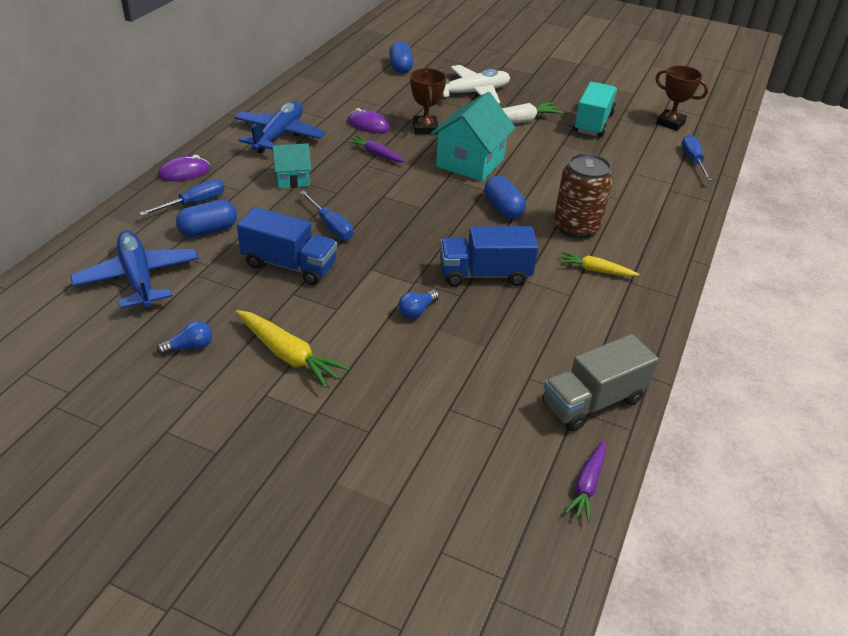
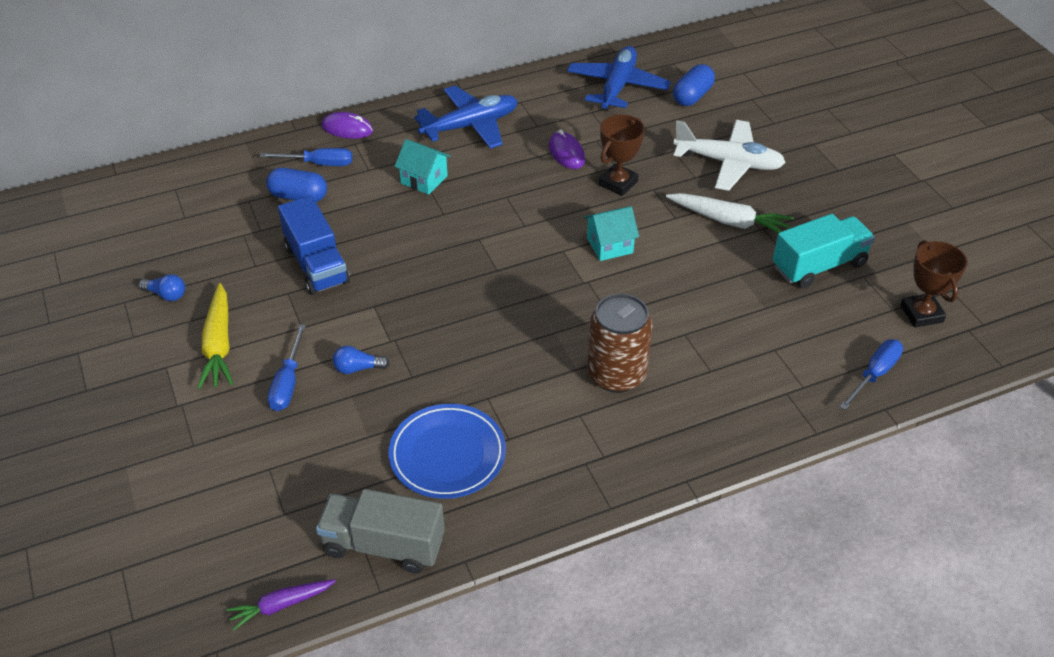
camera: 45 degrees right, 5 degrees up
blue plane [70,231,199,309] -> blue plane moved to [567,46,671,111]
blue screwdriver [300,191,353,240] -> blue screwdriver moved to [268,325,306,411]
purple carrot [347,136,405,162] -> none
turquoise house [431,92,516,182] -> turquoise house [584,206,639,261], size x0.57
blue truck [440,226,538,287] -> none
blue capsule [484,176,526,219] -> none
yellow carrot [559,252,640,277] -> none
none -> blue plate [388,404,506,499]

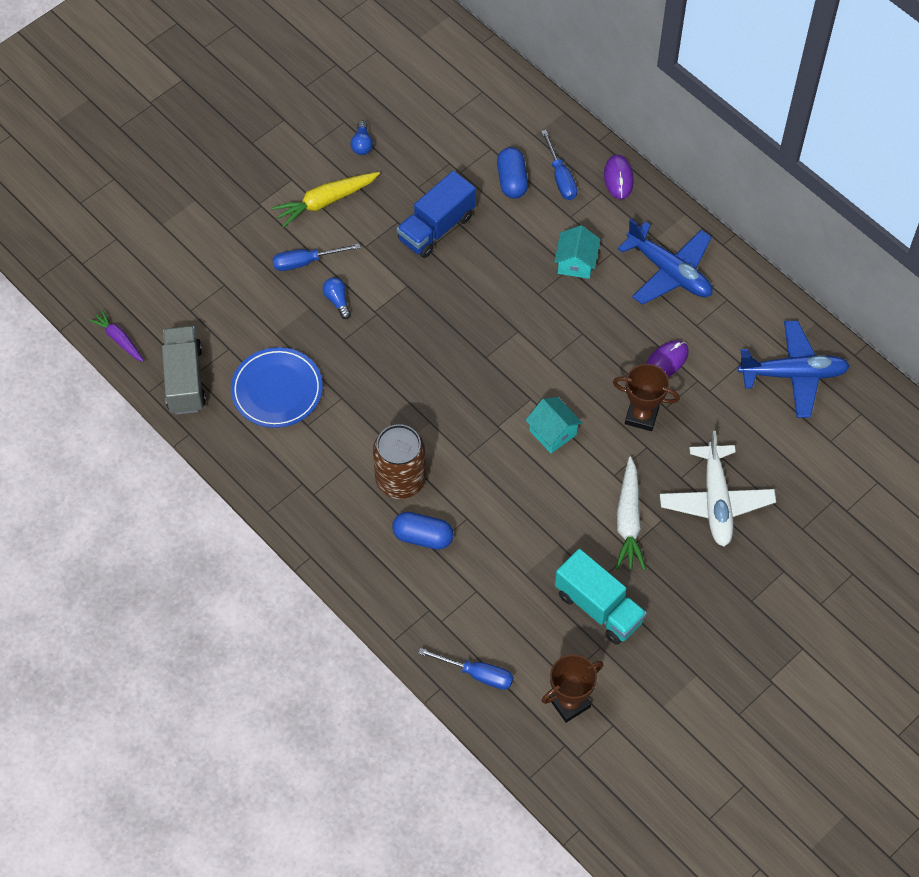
camera: 70 degrees right, 15 degrees up
blue capsule [673,64,715,106] -> blue capsule moved to [392,512,454,550]

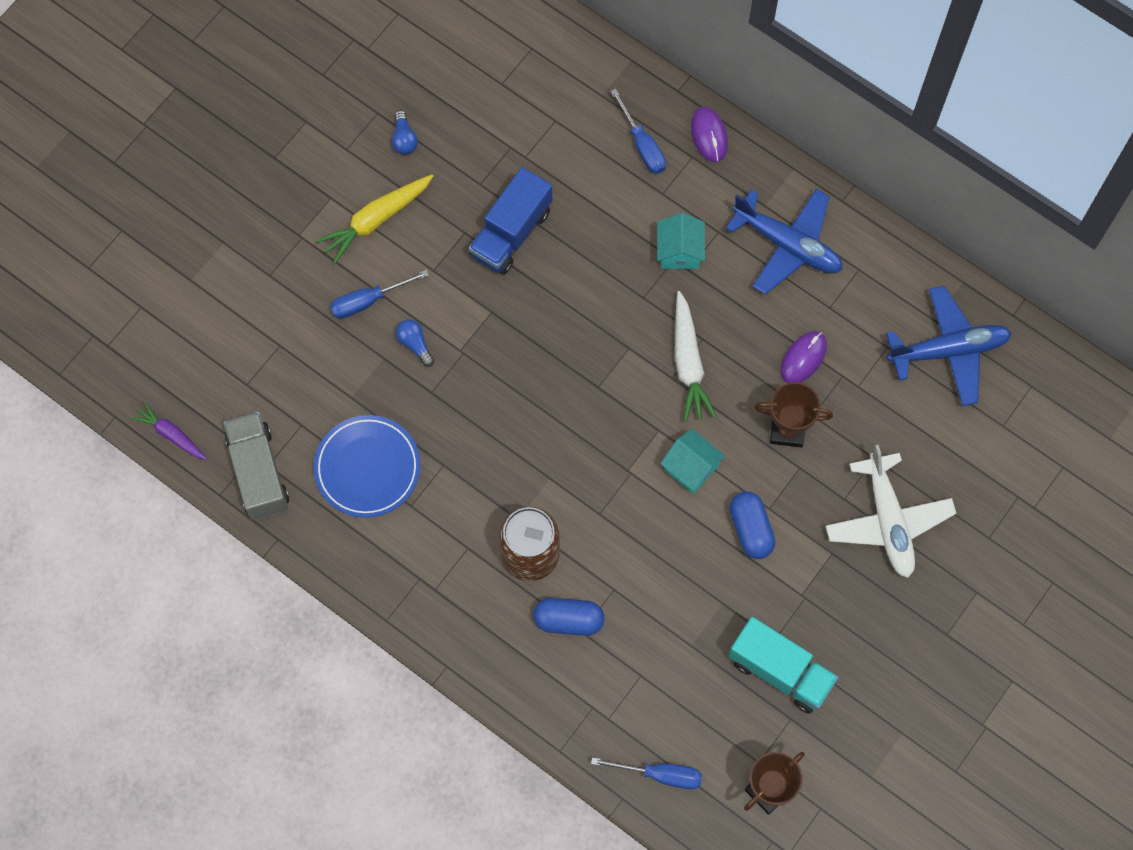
camera: 10 degrees left, 10 degrees up
blue capsule [497,147,528,199] -> blue capsule moved to [730,491,775,559]
white carrot [616,457,646,570] -> white carrot moved to [675,291,717,422]

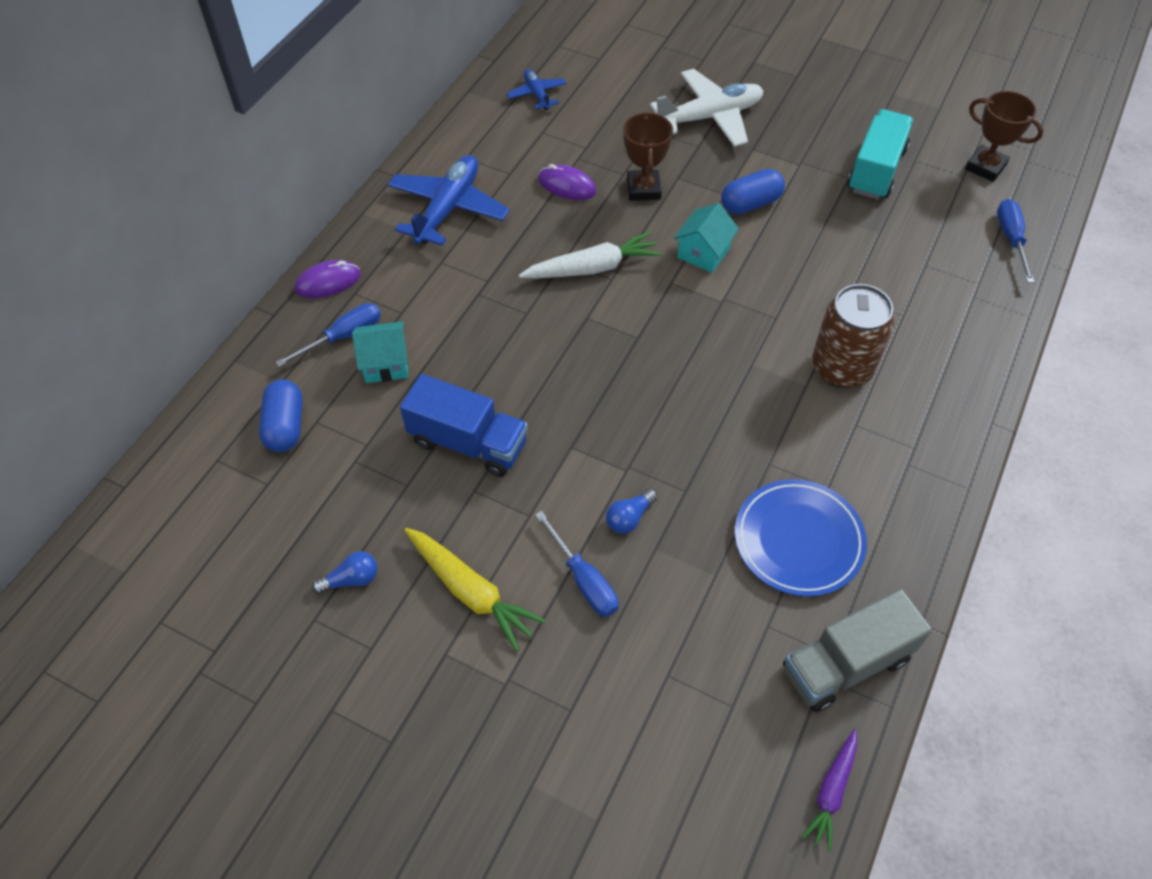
camera: 100 degrees left, 15 degrees down
blue capsule [533,598,605,636] -> blue capsule moved to [259,379,303,452]
turquoise house [657,213,705,269] -> turquoise house moved to [352,321,408,383]
blue plane [886,286,1012,406] -> blue plane [506,69,567,110], size x0.53

